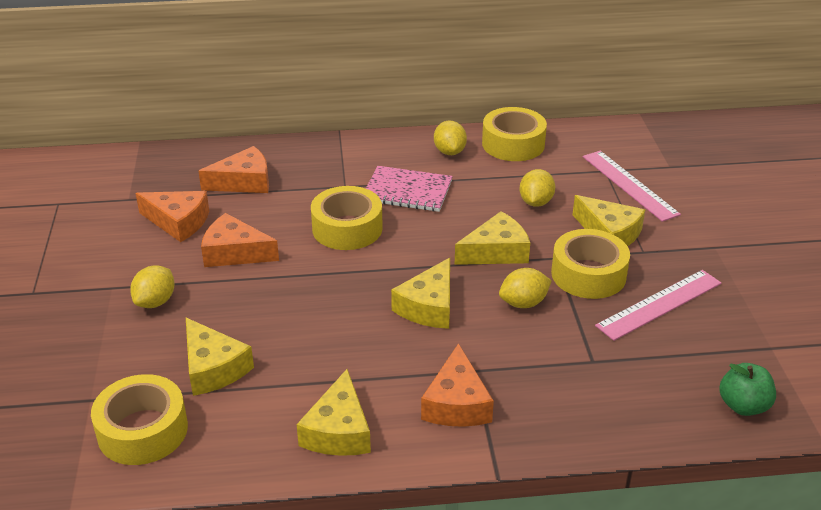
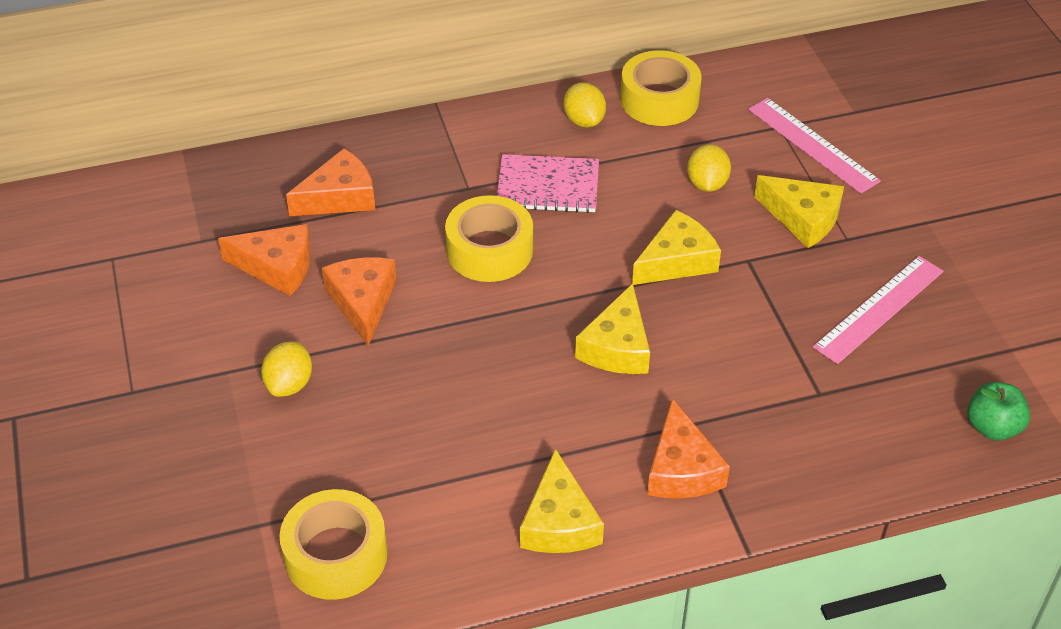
camera: 10 degrees left, 10 degrees up
yellow cheese [186,318,254,396] -> none
orange cheese [201,213,279,267] -> orange cheese turned 75 degrees clockwise [322,258,396,346]
yellow lemon [499,268,552,308] -> none
yellow tape [551,229,630,299] -> none

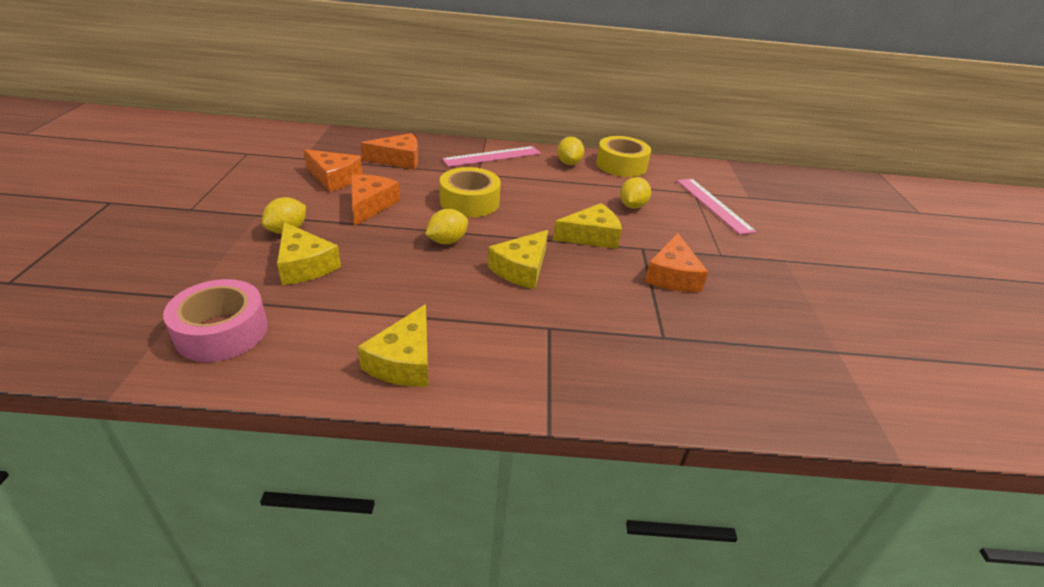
camera: 15 degrees right, 10 degrees down
yellow tape [280,489,388,600] -> pink tape [163,279,268,362]
pink notebook [497,154,599,213] -> none
orange cheese [647,398,730,498] -> orange cheese moved to [644,233,708,292]
yellow cheese [754,175,844,248] -> yellow cheese moved to [277,222,341,285]
pink ruler [813,256,944,364] -> pink ruler moved to [442,146,541,167]
green apple [967,382,1030,441] -> none
none -> yellow lemon [425,209,468,244]

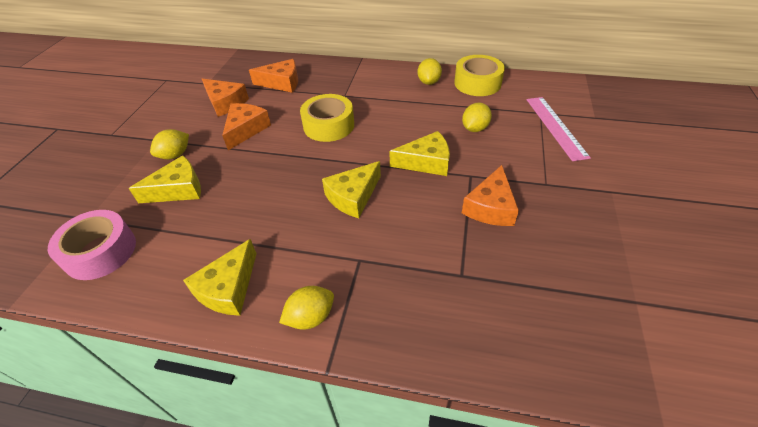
camera: 15 degrees right, 10 degrees up
yellow cheese [277,222,341,285] -> yellow cheese turned 90 degrees counterclockwise [129,155,201,203]
yellow lemon [425,209,468,244] -> yellow lemon moved to [279,286,334,330]
pink ruler [442,146,541,167] -> none

